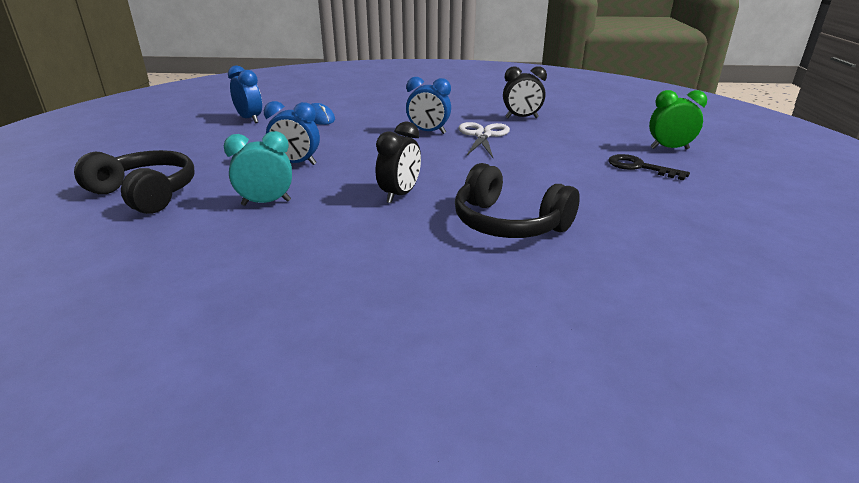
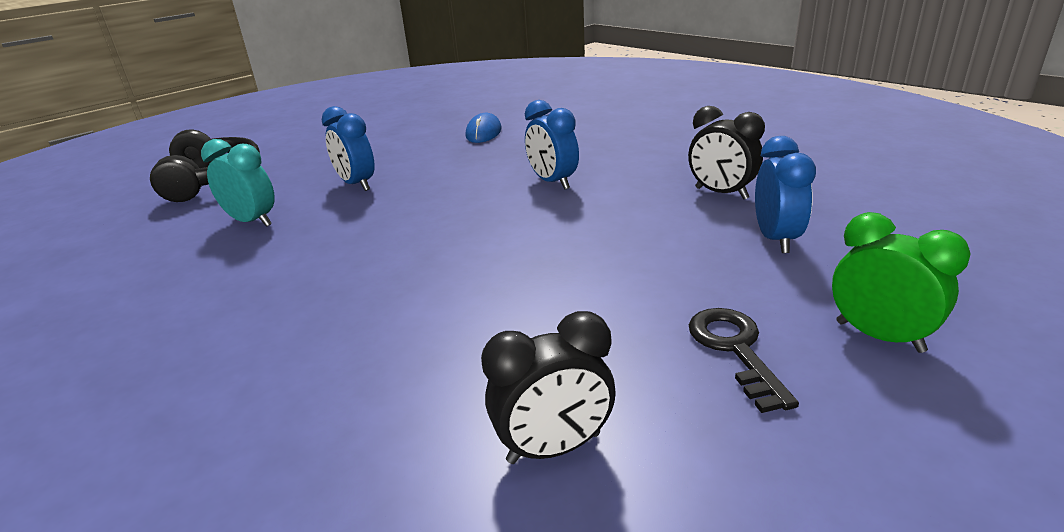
camera: 45 degrees right, 0 degrees up
blue clock [228,65,262,123] -> blue clock moved to [755,136,816,253]
black clock [376,121,421,203] -> black clock moved to [481,311,616,464]
black headphones [455,163,580,238] -> none
white scissors [458,122,510,158] -> none

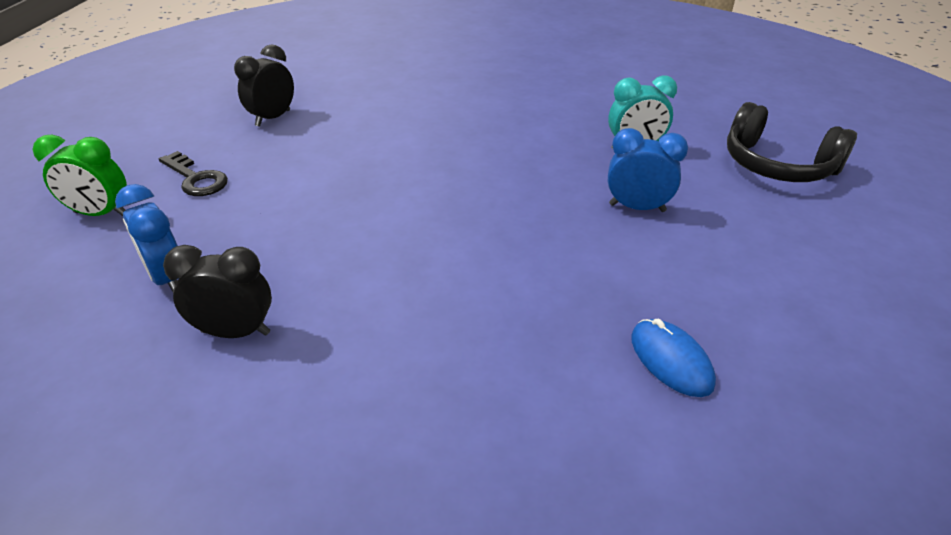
camera: 140 degrees right, 10 degrees up
blue clock [525,100,579,190] -> none

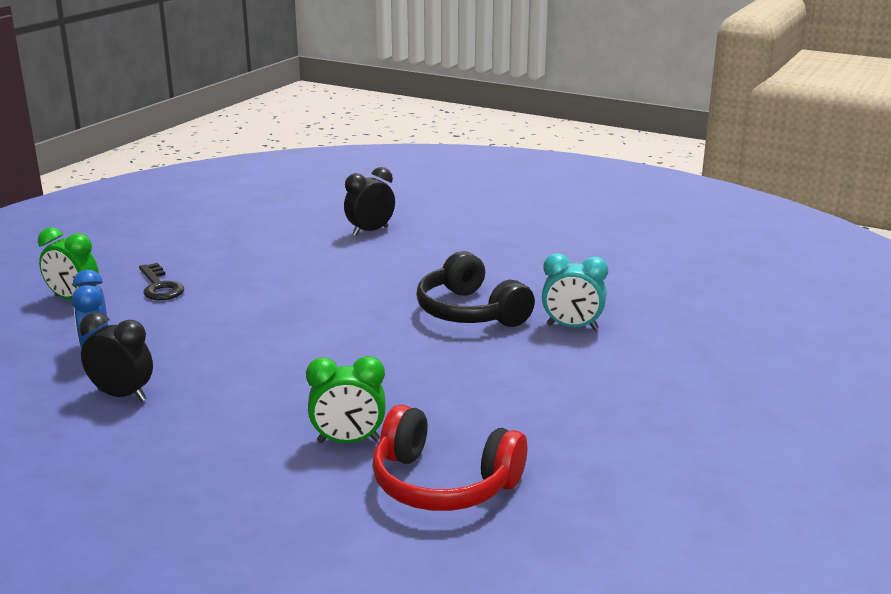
camera: 20 degrees right, 15 degrees down
black clock [234,45,294,127] -> black clock moved to [344,167,395,236]
blue clock [608,128,688,212] -> none
blue mouse [631,319,716,397] -> red headphones [372,404,527,511]
black headphones [727,102,857,182] -> black headphones moved to [416,251,535,327]
none -> green clock [306,356,385,443]

